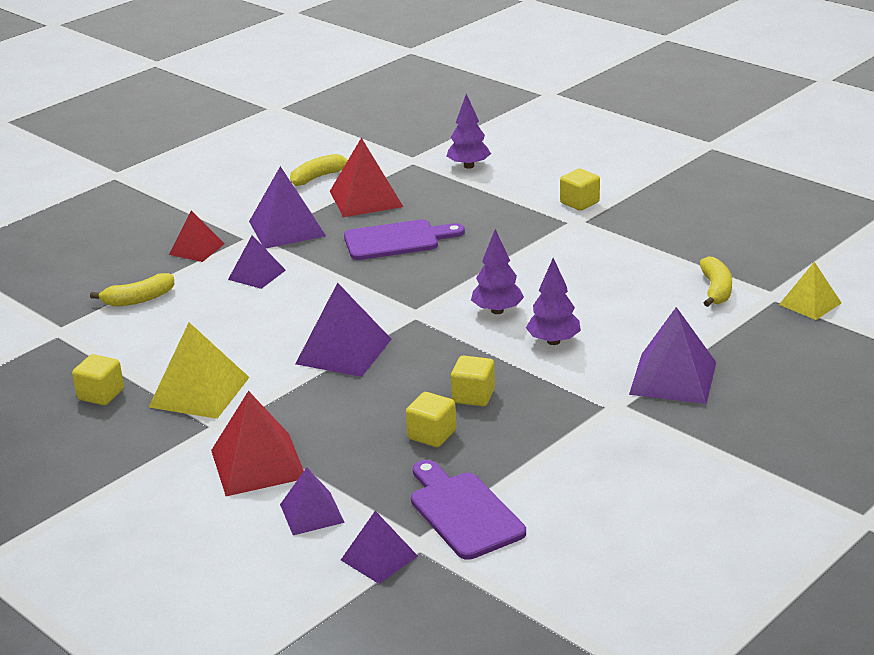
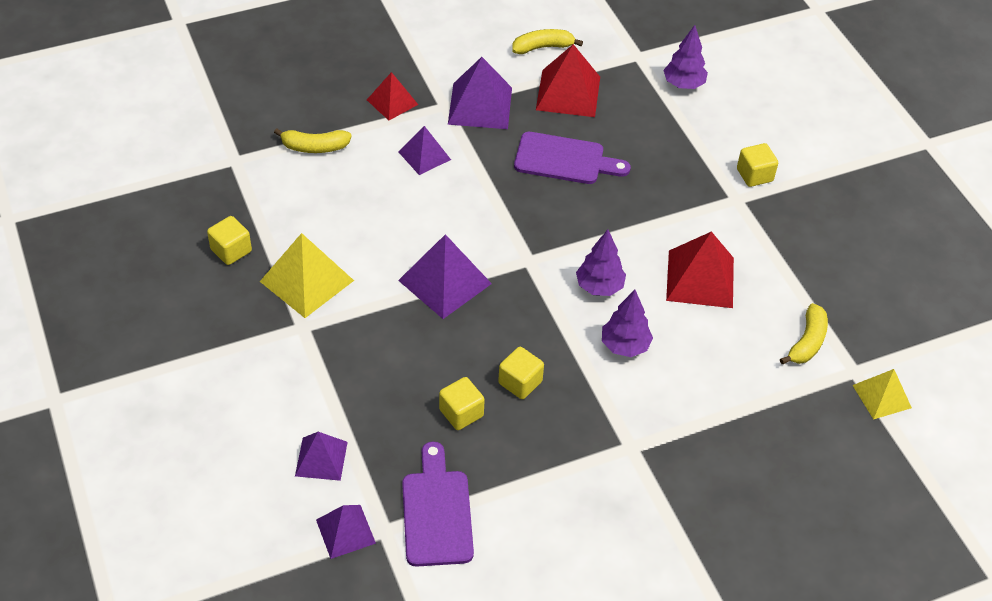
camera: 20 degrees right, 20 degrees up
red pyramid [211,391,304,496] -> red pyramid moved to [666,231,734,308]
purple pyramid [629,307,716,404] -> none

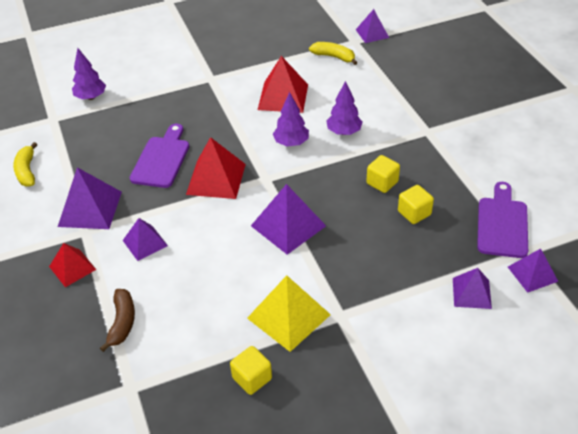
camera: 85 degrees left, 5 degrees down
yellow banana [274,128,352,153] -> brown banana [100,289,135,352]
purple cutting board [402,442,474,567] -> purple cutting board turned 105 degrees clockwise [477,182,528,258]
red pyramid [536,44,600,117] -> red pyramid moved to [186,137,246,199]
yellow cube [737,143,778,187] -> none
yellow pyramid [853,369,912,420] -> purple pyramid [356,9,389,43]

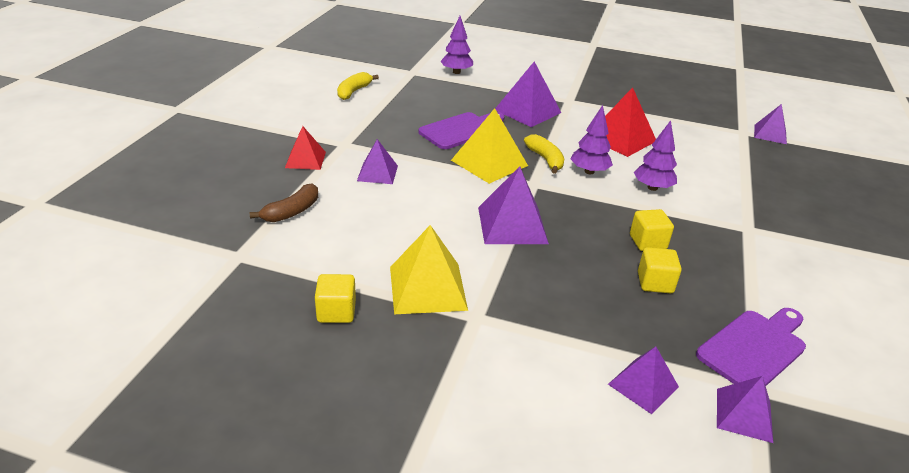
camera: 35 degrees right, 10 degrees down
purple pyramid [58,167,122,229] -> purple pyramid moved to [495,62,561,127]
red pyramid [186,137,246,199] -> yellow pyramid [451,108,528,184]
yellow banana [309,42,357,65] -> yellow banana moved to [524,134,564,174]

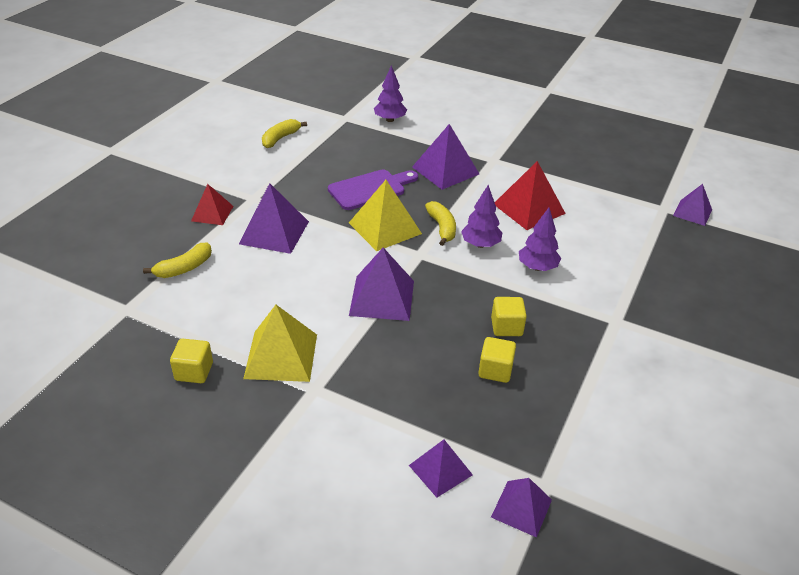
camera: 10 degrees right, 5 degrees up
brown banana [250,183,318,222] -> yellow banana [143,243,212,278]
purple pyramid [357,139,398,184] -> purple pyramid [239,183,309,254], size x1.61
purple cutting board [696,308,806,386] -> none

